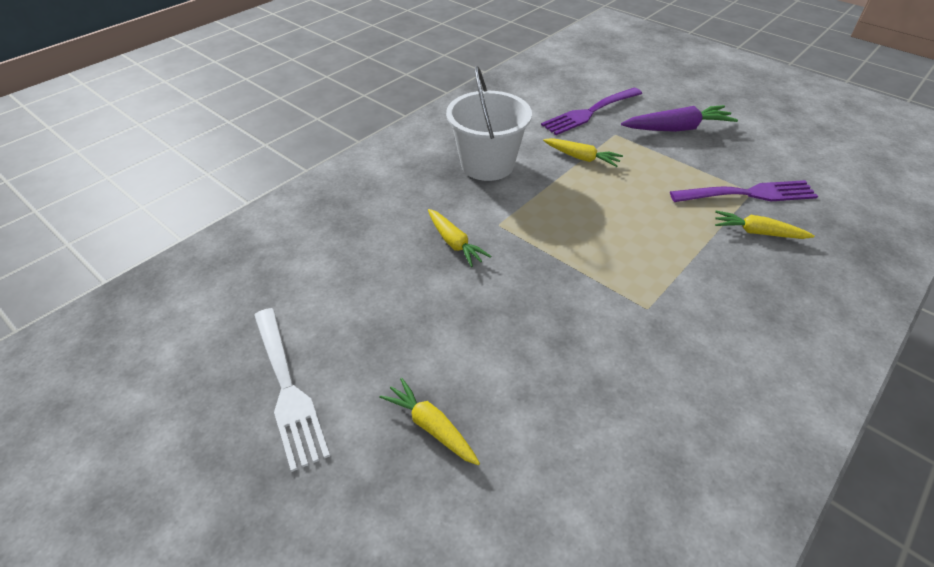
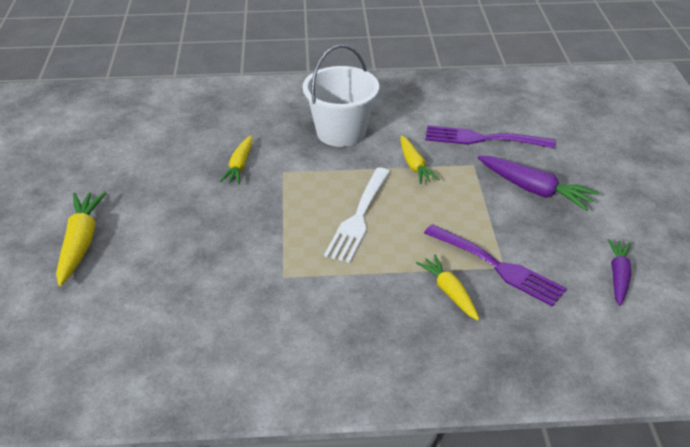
camera: 45 degrees right, 5 degrees down
white fork [254,308,330,472] -> white fork moved to [324,167,390,263]
yellow carrot [379,378,480,465] -> yellow carrot [56,192,106,286], size x1.52
none -> purple carrot [608,239,631,306]

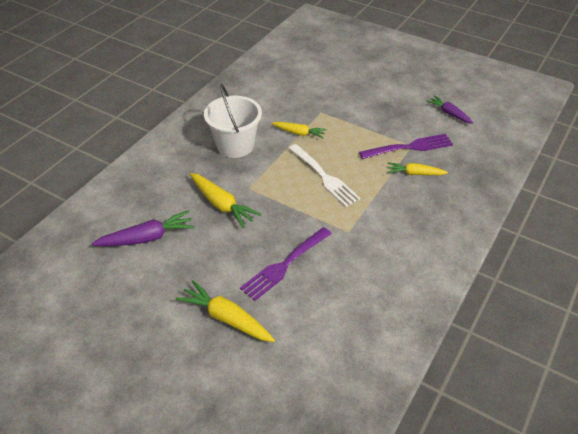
camera: 55 degrees left, 5 degrees up
yellow carrot [219,135,253,184] -> yellow carrot [190,173,261,228], size x1.52
purple fork [425,126,556,148] -> purple fork moved to [240,227,332,301]
purple carrot [478,156,599,211] -> purple carrot moved to [92,210,195,246]

